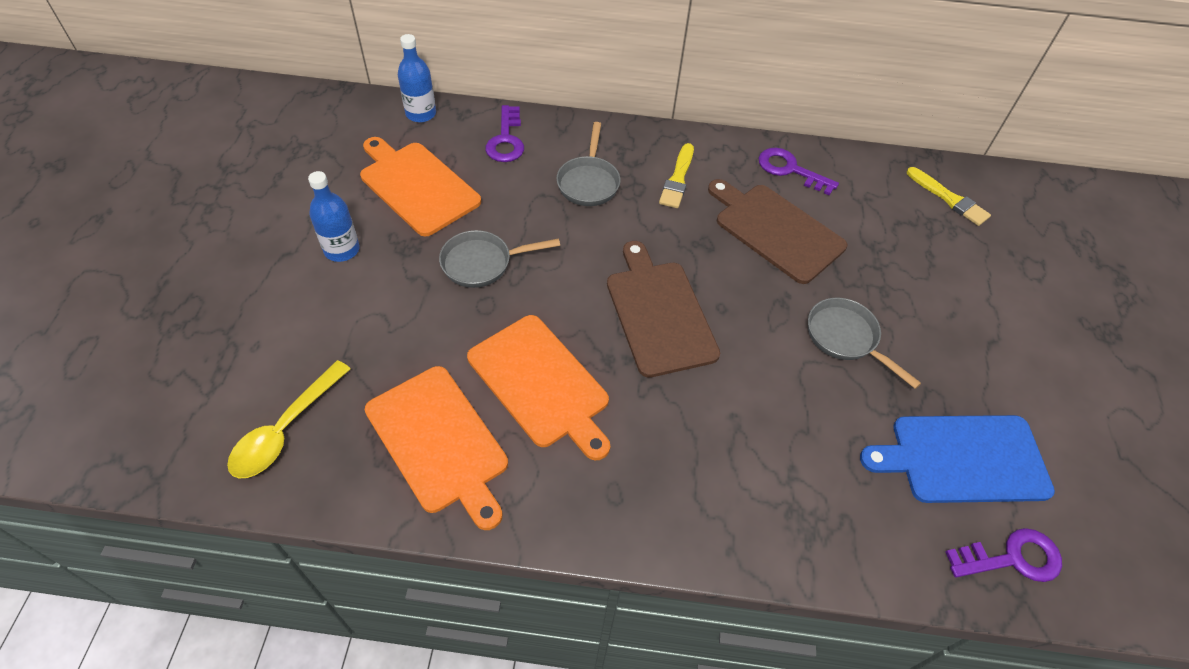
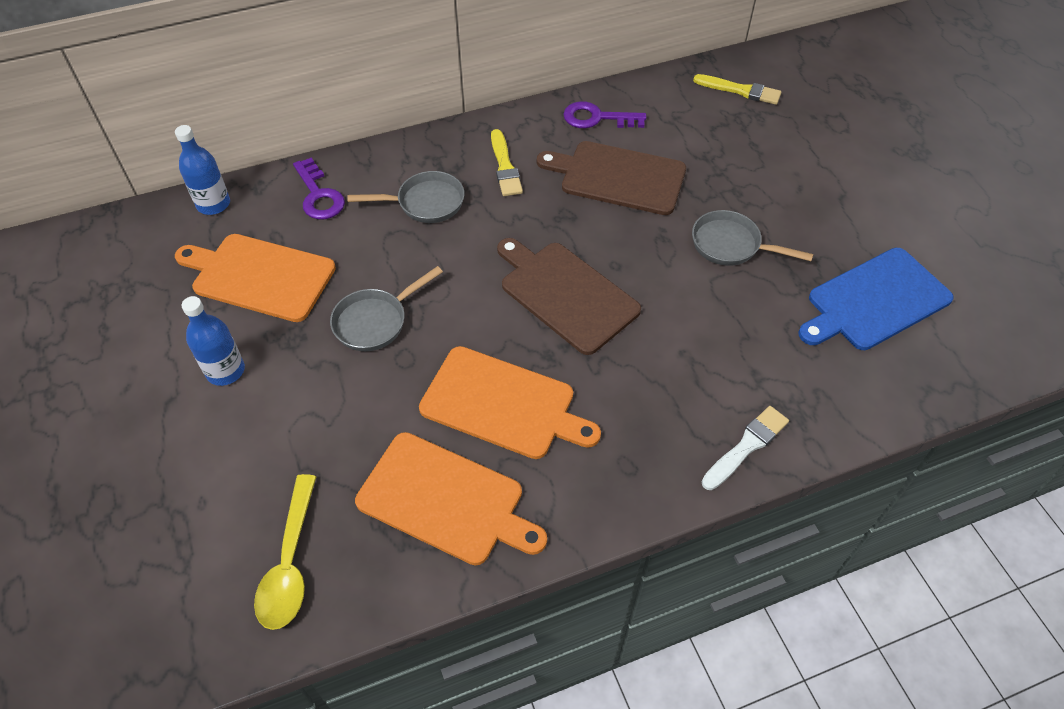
camera: 25 degrees left, 0 degrees up
grey pan [556,122,621,206] -> grey pan turned 75 degrees counterclockwise [347,171,464,223]
purple key [946,528,1062,582] -> none
none -> white brush [702,406,789,490]

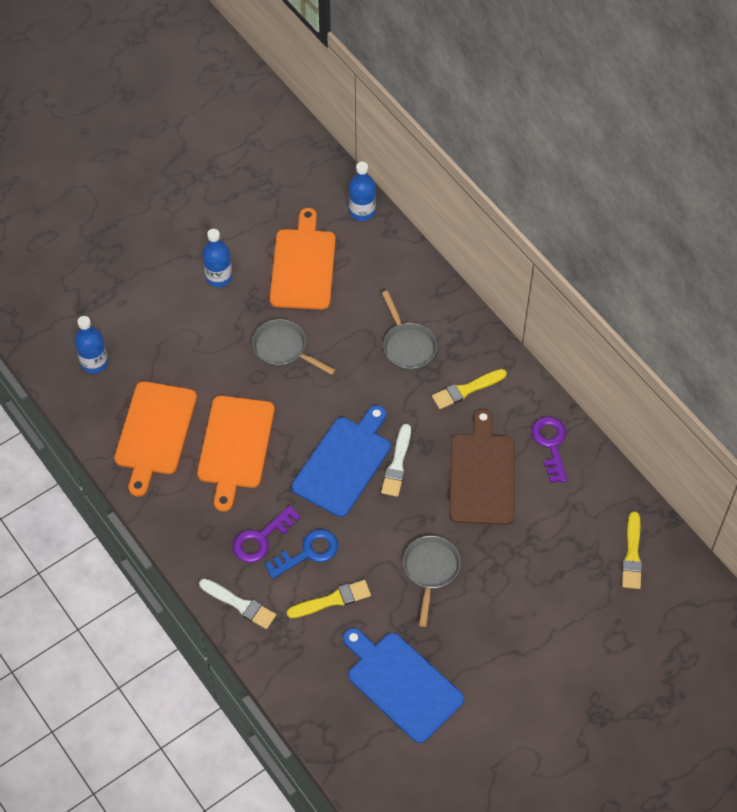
camera: 75 degrees right, 5 degrees up
yellow spoon [254,474,316,630] -> blue bottle [75,316,108,374]
purple key [293,157,345,219] -> purple key moved to [233,505,301,563]
brown cutting board [497,238,641,355] -> blue cutting board [292,405,391,517]
none -> blue key [265,529,338,579]
none -> yellow brush [287,580,371,618]
none -> white brush [381,424,411,497]

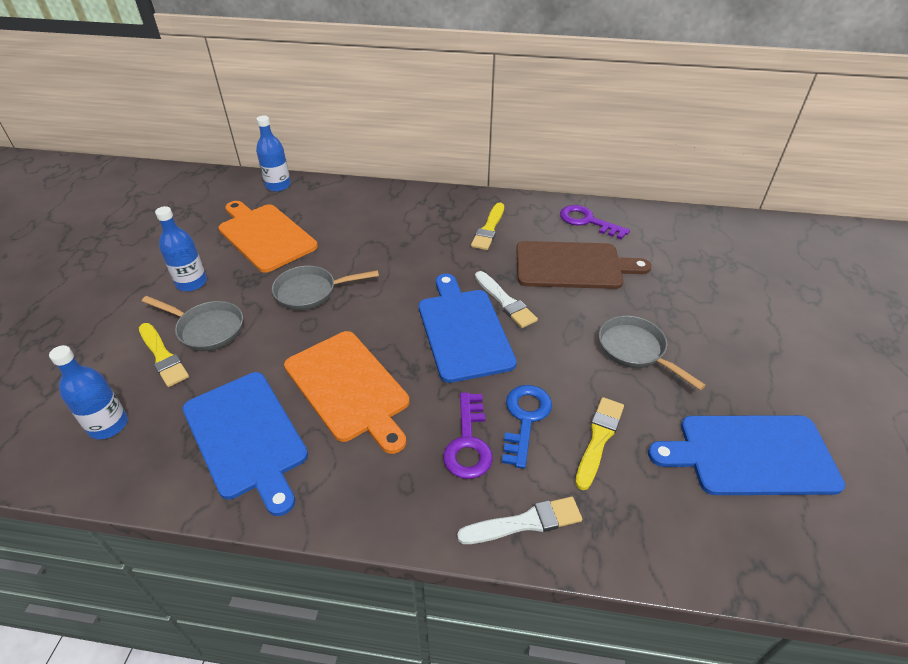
camera: 45 degrees left, 15 degrees down
orange cutting board [114,381,197,496] -> blue cutting board [183,372,308,516]
grey pan [382,291,437,371] -> grey pan moved to [142,296,243,351]
brown cutting board [449,409,515,525] -> brown cutting board turned 135 degrees clockwise [516,241,651,289]
yellow brush [622,511,642,589] -> yellow brush moved to [139,323,189,387]

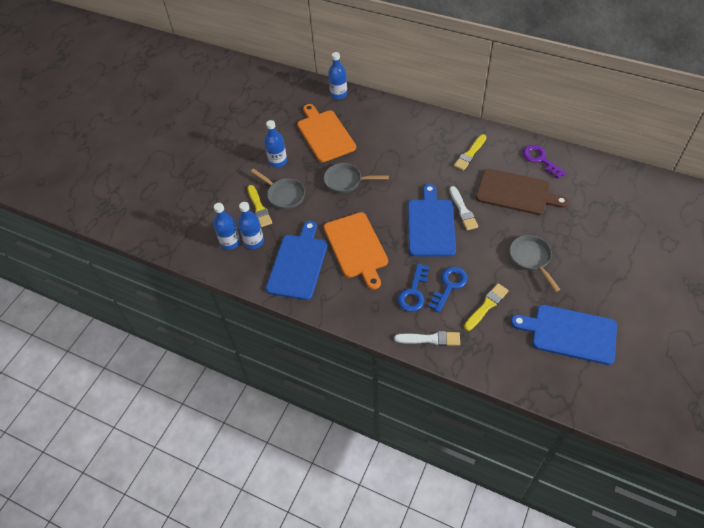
camera: 20 degrees right, 10 degrees up
blue cutting board [183,372,308,516] -> blue cutting board turned 150 degrees counterclockwise [266,221,327,300]
purple key [443,392,493,479] -> blue key [397,264,429,312]
none -> blue bottle [238,202,264,249]

